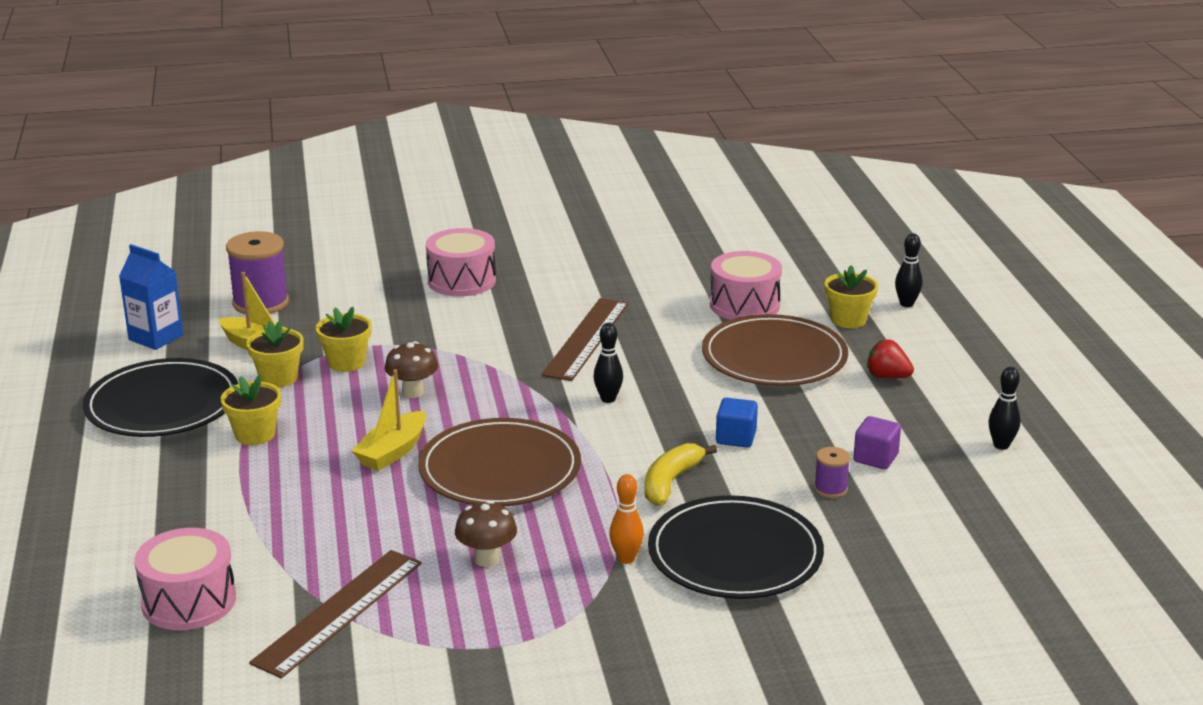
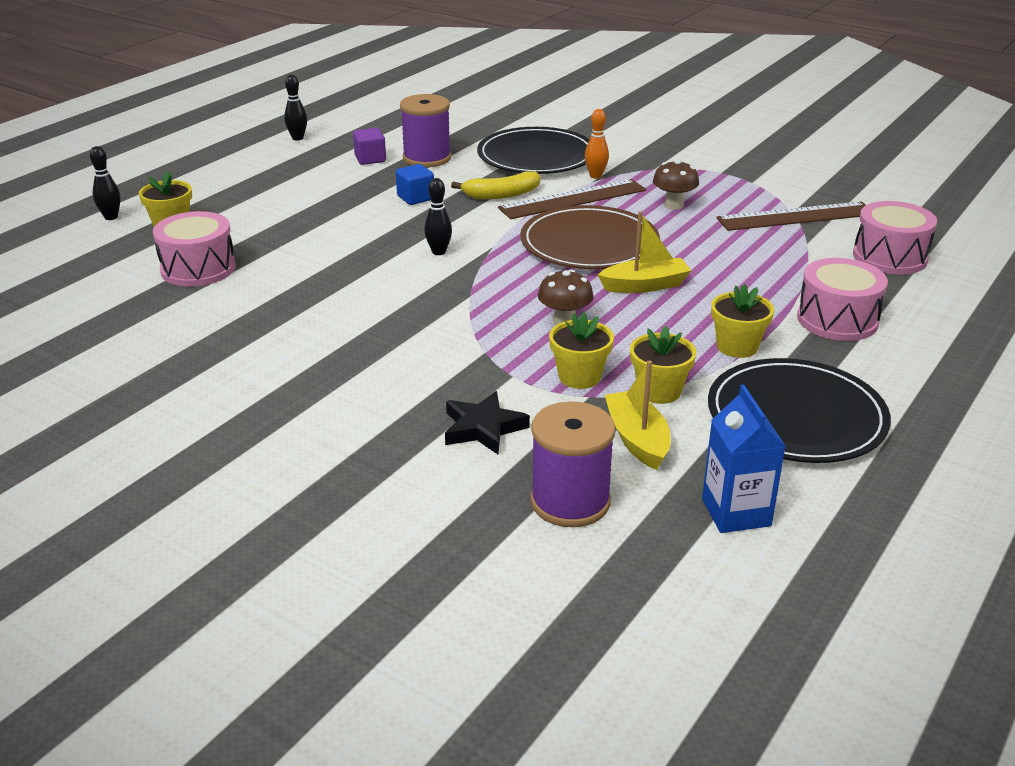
camera: 135 degrees left, 5 degrees up
pink drum [426,228,496,297] -> pink drum moved to [797,258,888,341]
brown ruler [541,298,628,381] -> brown ruler moved to [498,179,646,219]
brown plate [702,314,848,386] -> none
purple spool [814,447,850,498] -> purple spool [400,94,451,167], size x2.00
red strawberry [867,339,914,378] -> none
none -> black star [445,391,530,454]

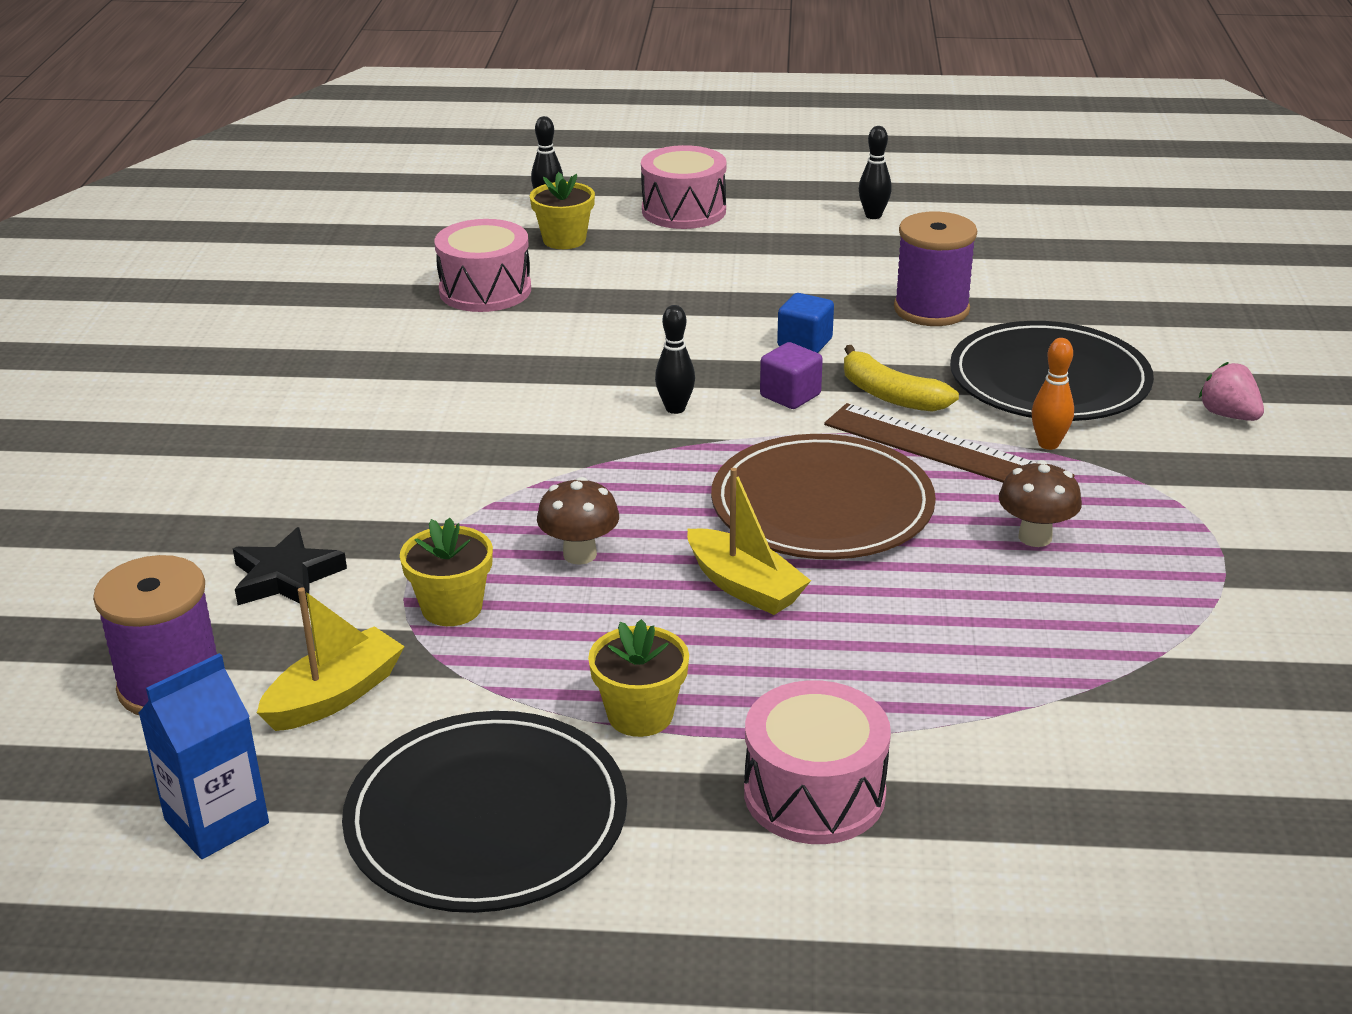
camera: 60 degrees right, 0 degrees up
purple cube [353,128,386,165] -> purple cube moved to [760,342,823,409]
yellow flower pot [630,326,697,404] -> none
brown ruler [716,201,866,231] -> none
pink drum [853,201,937,274] -> pink drum moved to [641,145,726,229]
none -> pink strawberry [1199,362,1264,421]

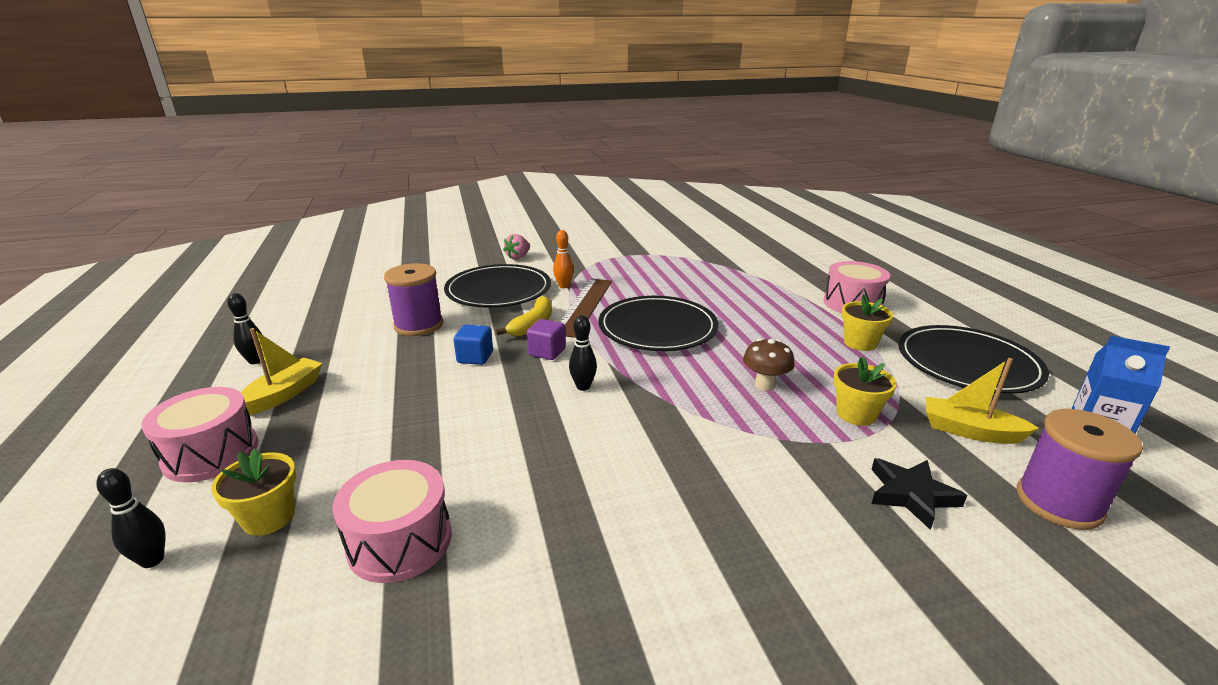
camera: 110 degrees left, 5 degrees down
yellow boat [687,468,811,615] -> yellow boat moved to [240,328,322,415]
brown plate [711,434,936,559] -> black plate [598,296,718,351]
brown mushroom [999,460,1082,547] -> none

